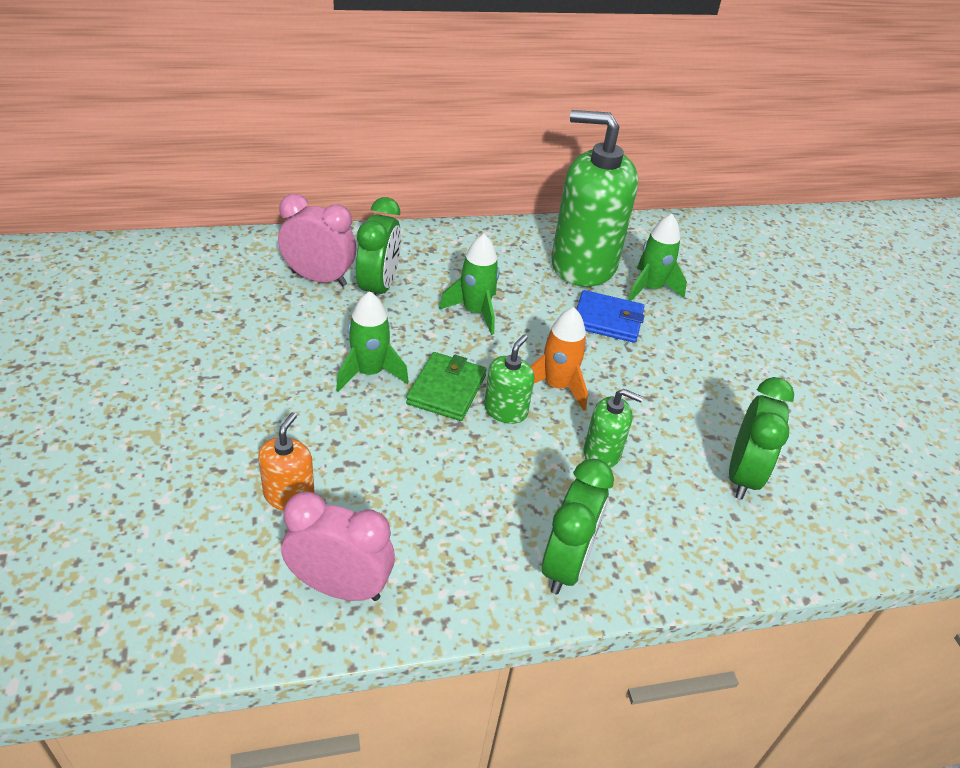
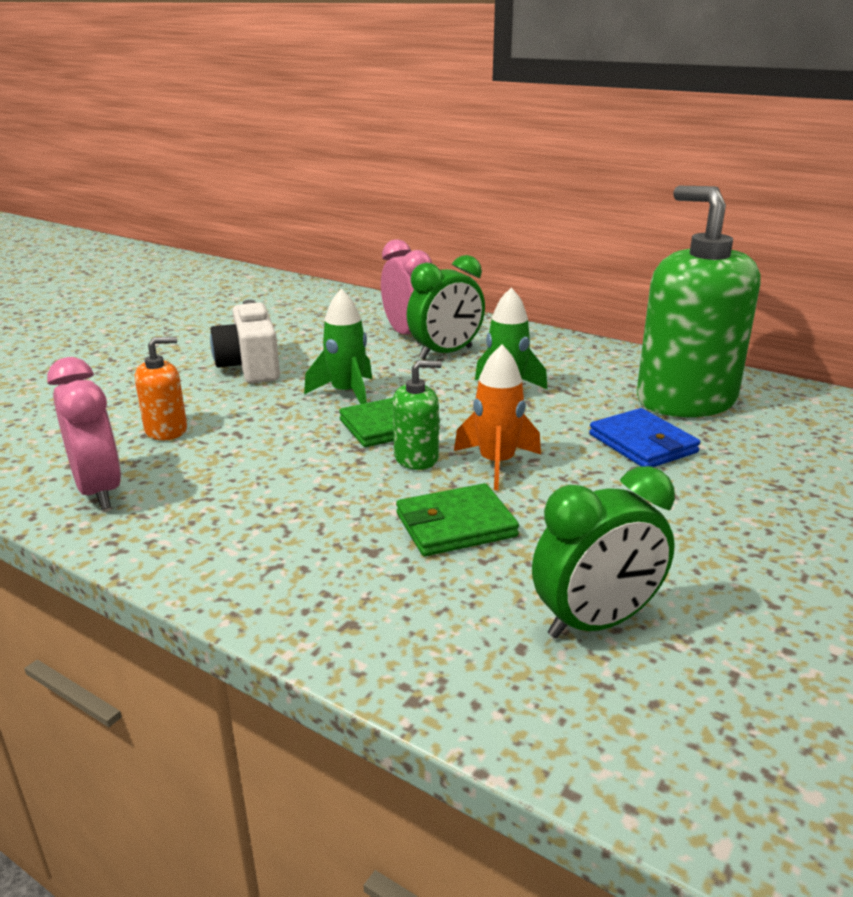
camera: 50 degrees right, 15 degrees down
green clock [542,459,614,594] -> none
green soap dispenser [584,389,643,468] -> green wallet [396,483,519,557]
green rocket [628,214,687,301] -> none
none -> white camera [210,300,280,383]

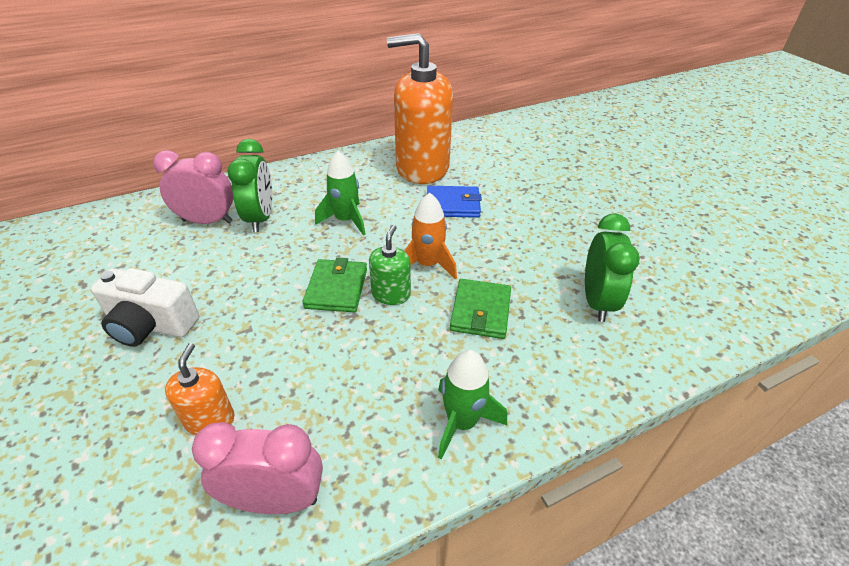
camera: 60 degrees left, 15 degrees up
green rocket [304,289,372,404] -> green rocket moved to [438,350,507,459]
green soap dispenser [637,186,760,417] -> orange soap dispenser [387,33,453,184]

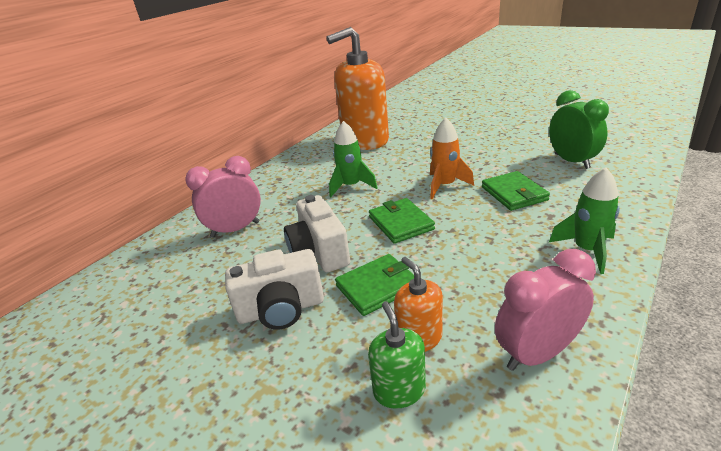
camera: 25 degrees left, 10 degrees down
green clock [227,139,272,232] -> none
green soap dispenser [369,225,411,305] -> green soap dispenser moved to [368,301,426,409]
blue wallet [427,186,482,218] -> none
none -> white camera [284,195,350,272]
none -> green wallet [335,254,414,316]

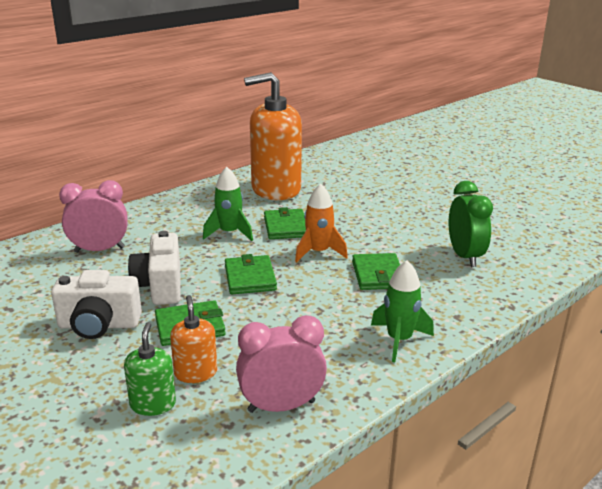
camera: 10 degrees right, 5 degrees down
none -> green wallet [264,207,306,239]

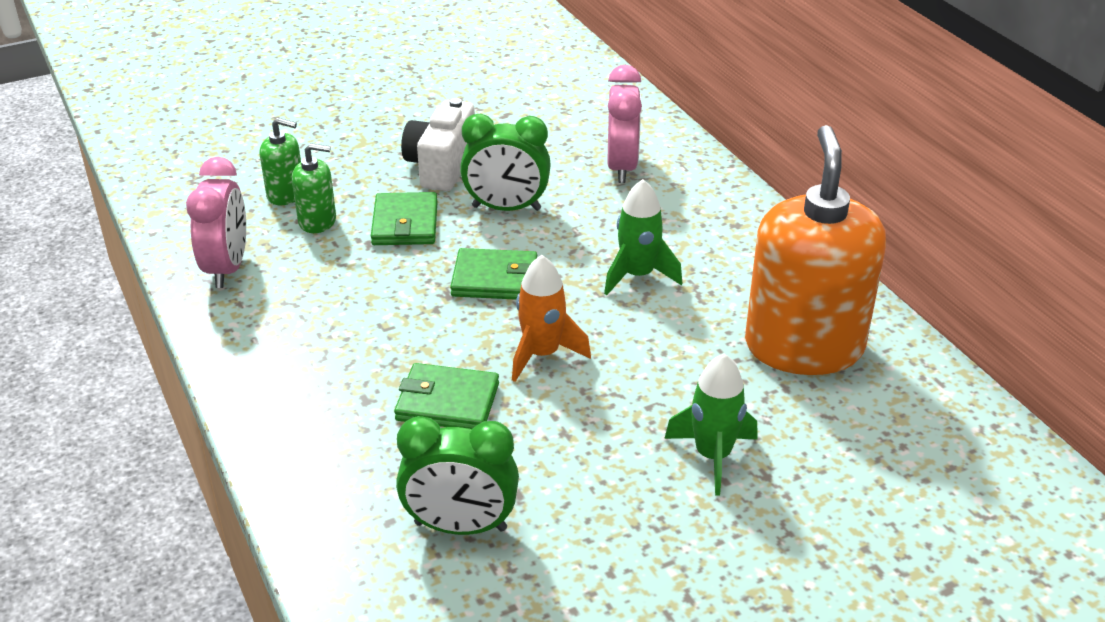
camera: 105 degrees right, 10 degrees up
white camera [128,231,181,305] -> green clock [460,114,551,211]
orange soap dispenser [170,295,217,383] -> green soap dispenser [292,143,336,233]
green wallet [264,207,306,239] -> none
green rocket [371,260,434,362] -> green rocket moved to [664,354,758,496]

